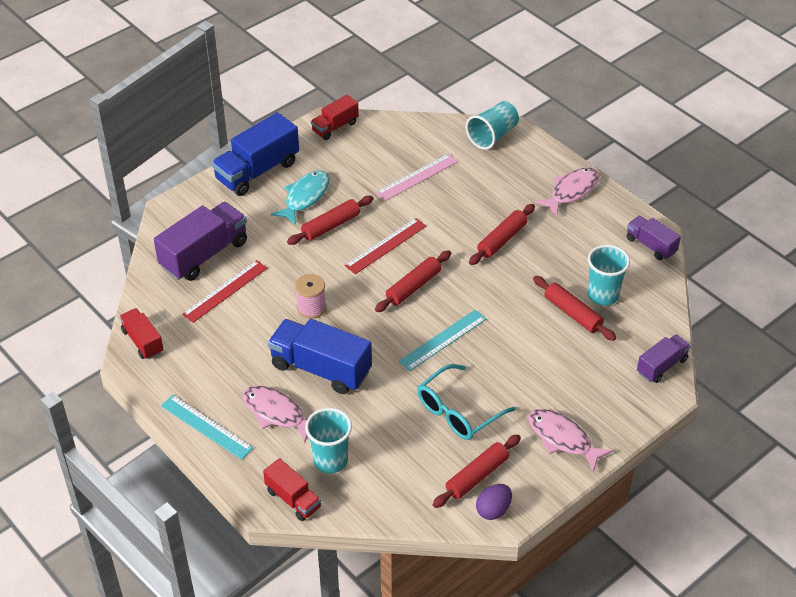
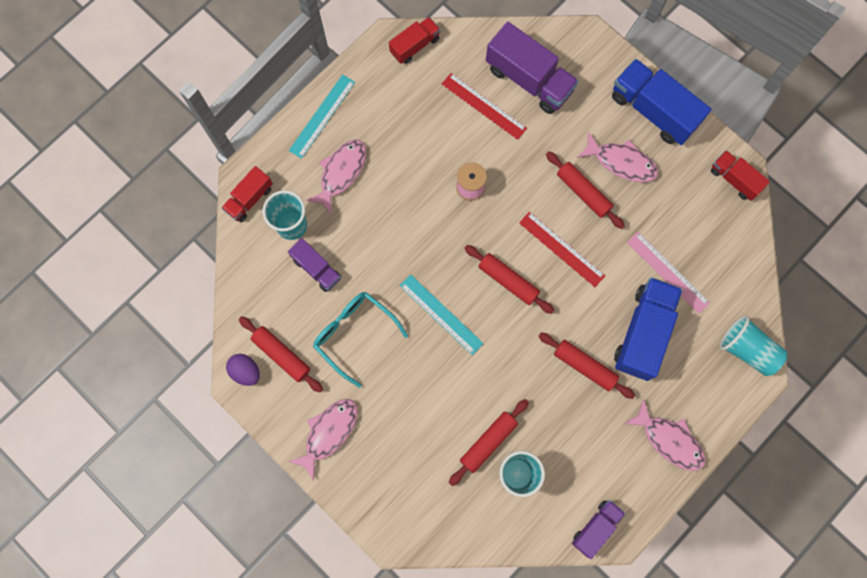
camera: 85 degrees right, 30 degrees up
blue truck [268,319,372,394] -> blue truck moved to [614,277,683,381]
turquoise fish [271,170,330,225] -> pink fish [577,132,658,182]
purple truck [637,334,691,383] -> purple truck moved to [288,238,341,292]

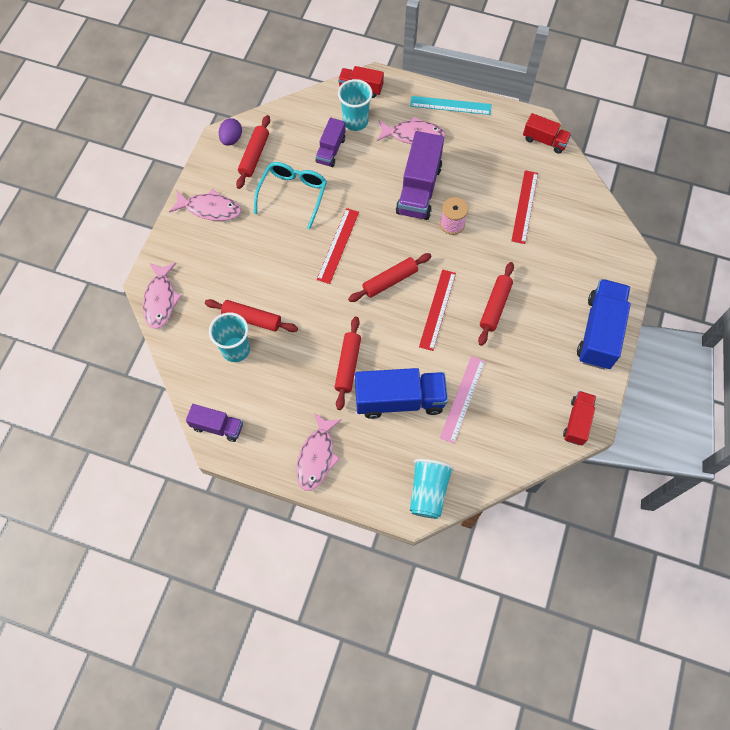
camera: 65 degrees right, 10 degrees down
turquoise ruler [400,275,484,355] -> red ruler [317,208,359,284]
red rolling pin [464,245,554,314] -> red rolling pin turned 45 degrees clockwise [348,253,432,302]
purple truck [486,22,579,114] -> purple truck moved to [396,131,444,220]
pink fish [577,132,658,182] -> pink fish moved to [143,263,182,329]

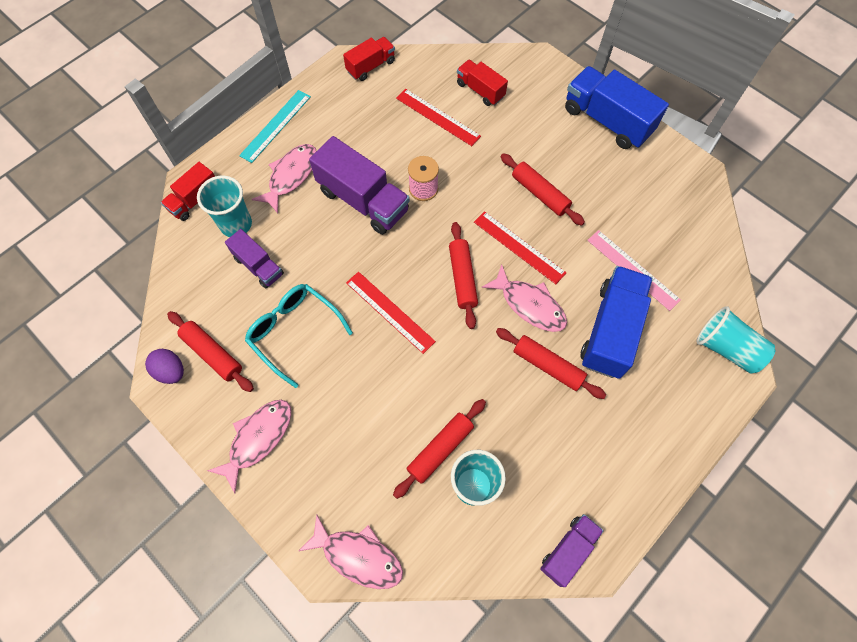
camera: 65 degrees left, 0 degrees up
pink fish [296,413,342,491] -> pink fish moved to [481,264,567,332]
red truck [563,391,596,446] -> red truck moved to [457,60,508,106]

